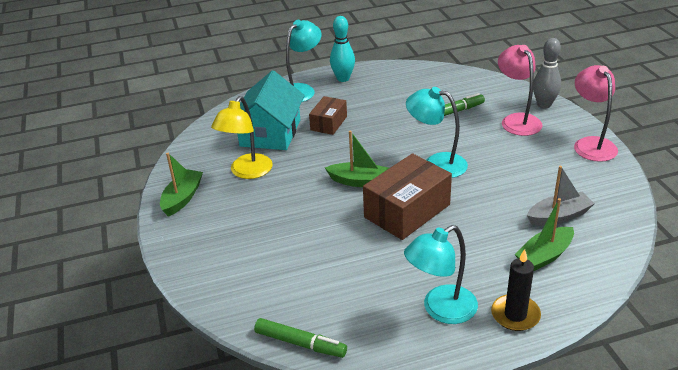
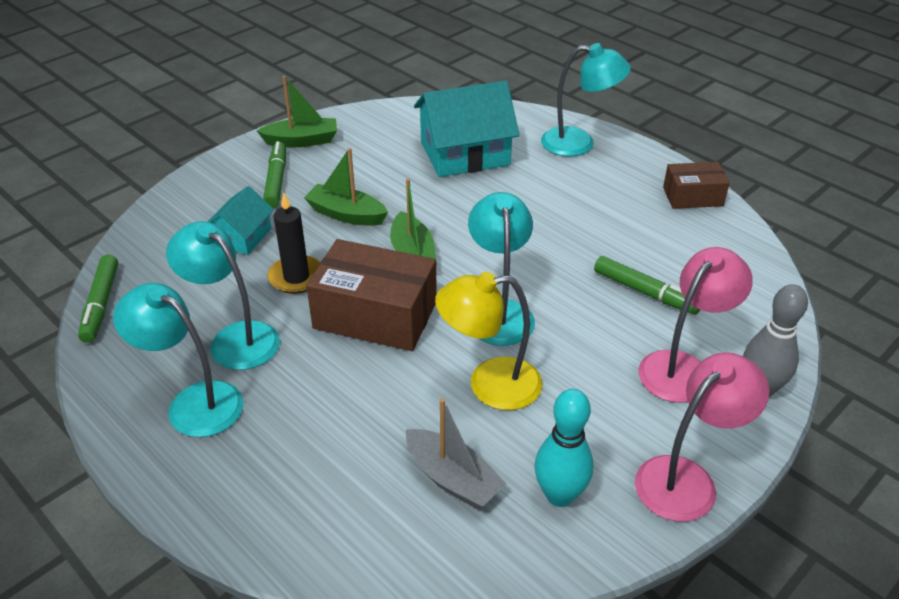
camera: 60 degrees right, 5 degrees up
yellow lamp [211,96,273,179] -> yellow lamp moved to [435,272,543,410]
brown box [309,96,347,135] -> brown box moved to [663,162,730,209]
turquoise bowling pin [330,16,355,82] -> turquoise bowling pin moved to [534,389,593,507]
black candle [491,249,541,331] -> black candle moved to [267,192,320,294]
green boat [515,198,574,271] -> green boat moved to [304,148,388,226]
none -> turquoise lamp [166,221,280,370]
none -> turquoise house [207,186,274,255]
none -> green marker [263,141,286,208]

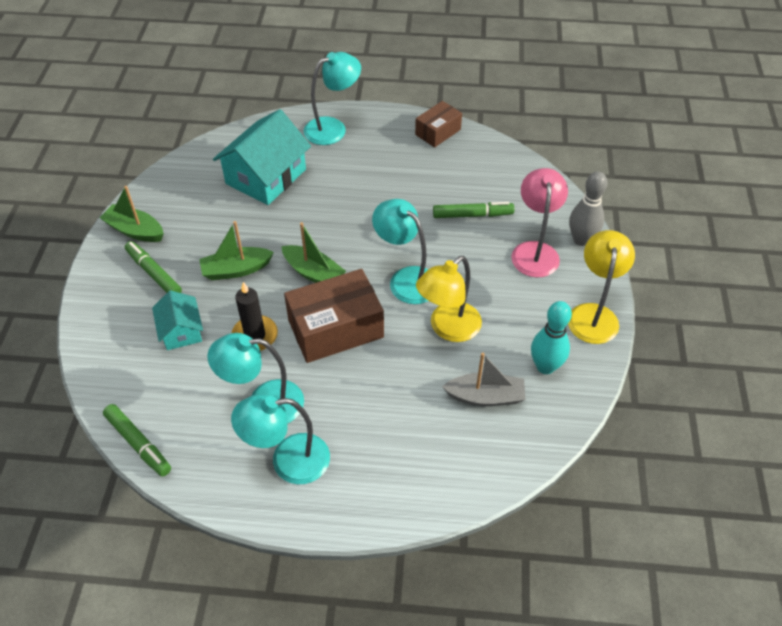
camera: 40 degrees left, 10 degrees up
green boat [257,76,337,148] -> green boat turned 105 degrees counterclockwise [99,186,164,242]
pink lamp [635,352,769,522] -> yellow lamp [568,230,635,344]

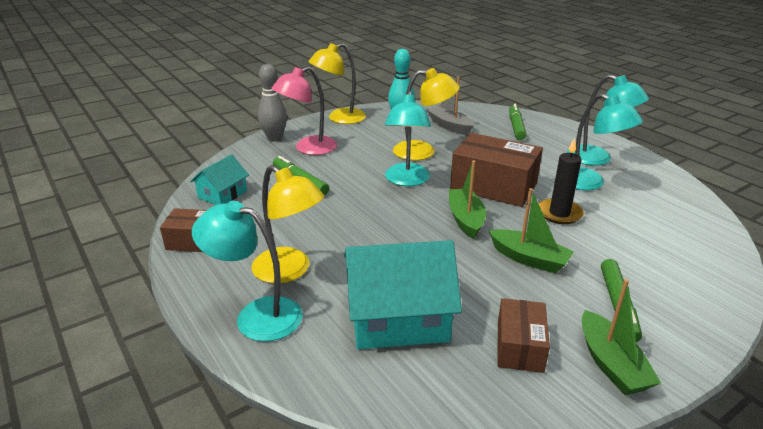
camera: 130 degrees left, 20 degrees down
green marker [103,404,171,477] -> green marker moved to [509,104,526,140]
turquoise house [152,290,203,350] -> turquoise house moved to [190,154,249,205]
none -> yellow lamp [251,165,325,283]
none -> brown box [498,298,550,373]

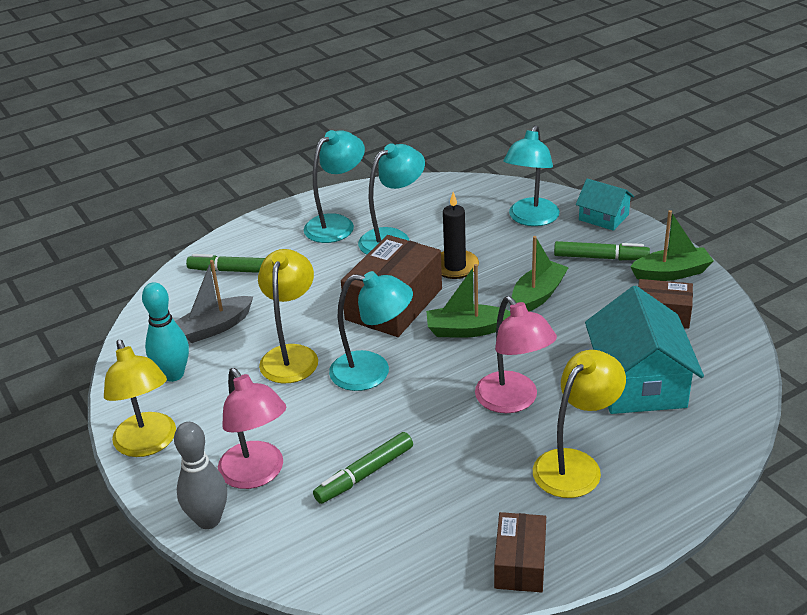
camera: 85 degrees left, 5 degrees up
turquoise house [190,154,249,205] -> turquoise house moved to [576,178,634,231]
turquoise lamp [192,201,303,342] -> turquoise lamp moved to [503,125,560,226]
none -> pink lamp [475,296,557,413]

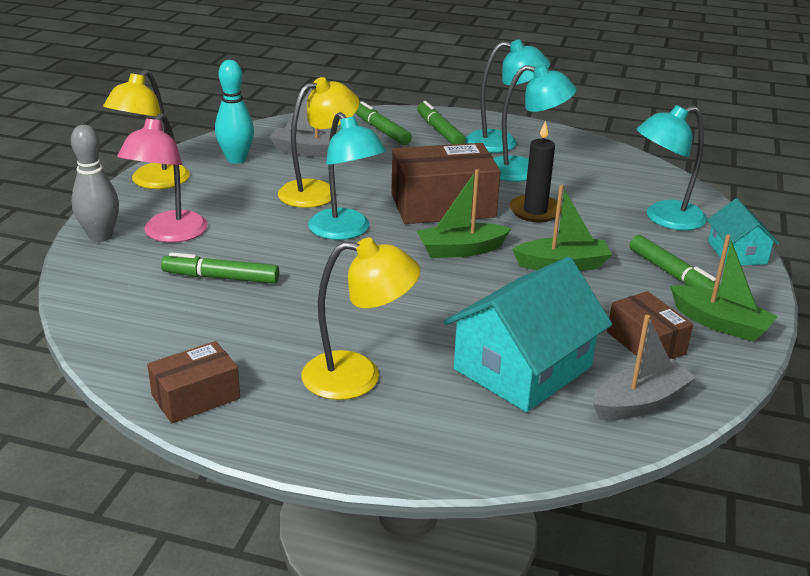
camera: 45 degrees right, 5 degrees down
green boat [426,264,510,338] -> green boat turned 60 degrees counterclockwise [417,169,512,258]
pink lamp [475,296,557,413] -> none
none -> green marker [417,101,465,144]
none -> grey boat [593,315,697,420]

